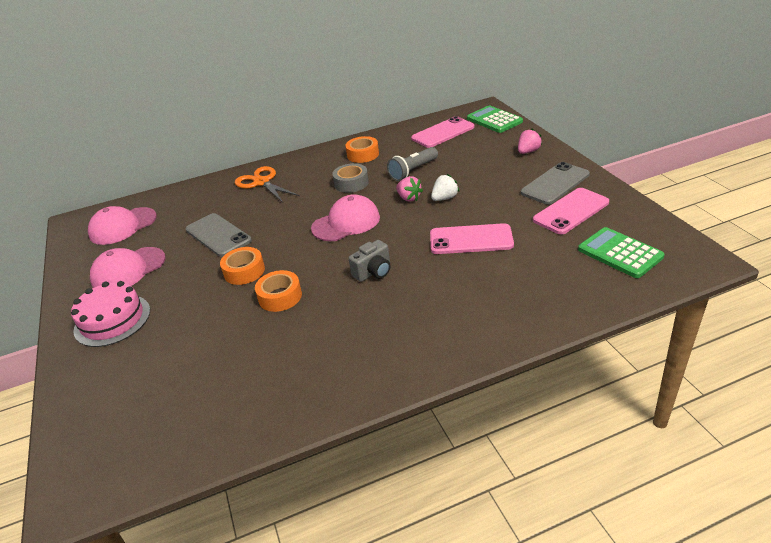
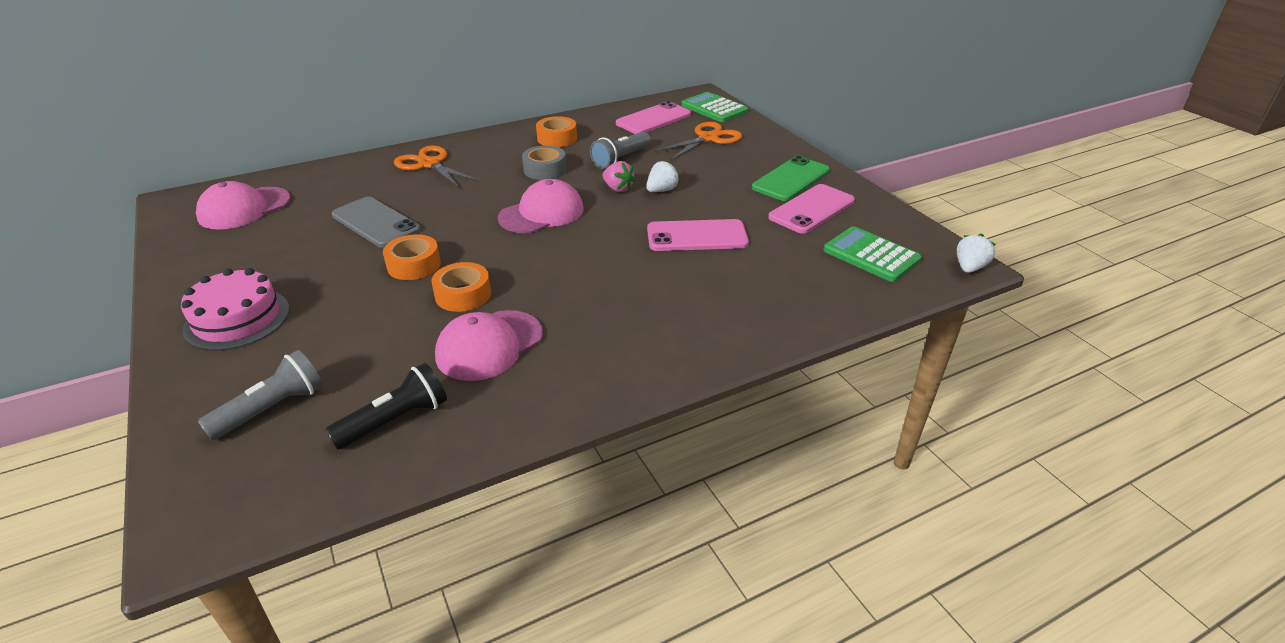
camera: 10 degrees left, 0 degrees up
pink cap [90,247,166,288] -> pink cap moved to [435,310,543,381]
grey camera [348,240,390,282] -> none
pink strawberry [518,129,542,154] -> none
grey phone [521,162,590,204] -> green phone [752,156,830,201]
none -> grey flashlight [198,350,323,440]
none -> black flashlight [325,363,447,450]
none -> orange scissors [655,122,742,161]
none -> white strawberry [957,233,996,273]

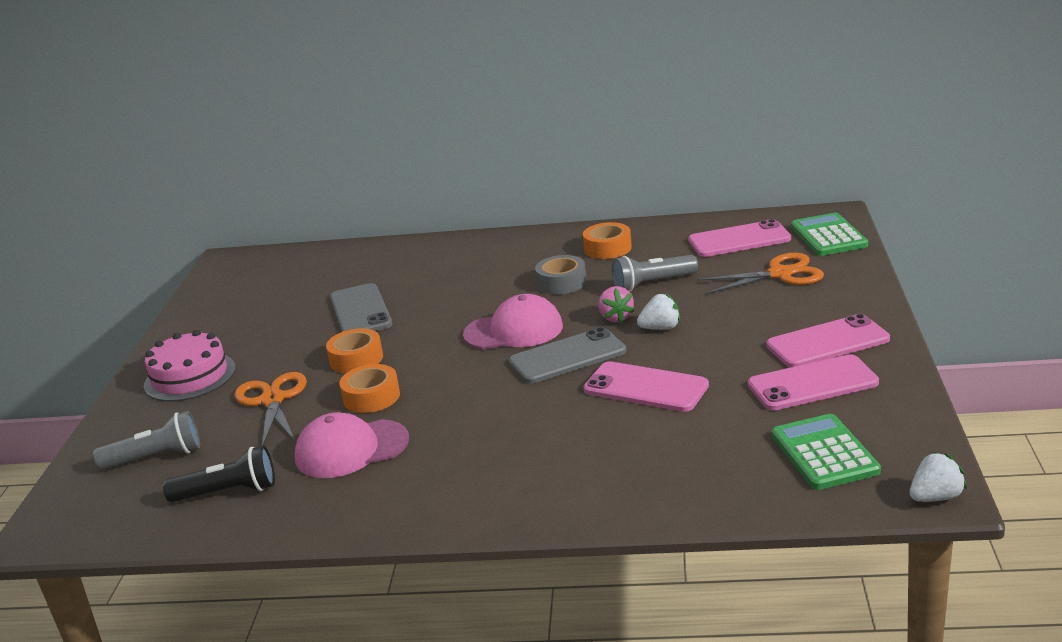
camera: 35 degrees right, 10 degrees down
pink cap [196,181,291,230] -> none
orange scissors [394,146,480,188] -> orange scissors moved to [235,372,307,446]
green phone [752,156,830,201] -> pink phone [766,314,890,367]
none -> grey phone [509,327,626,383]

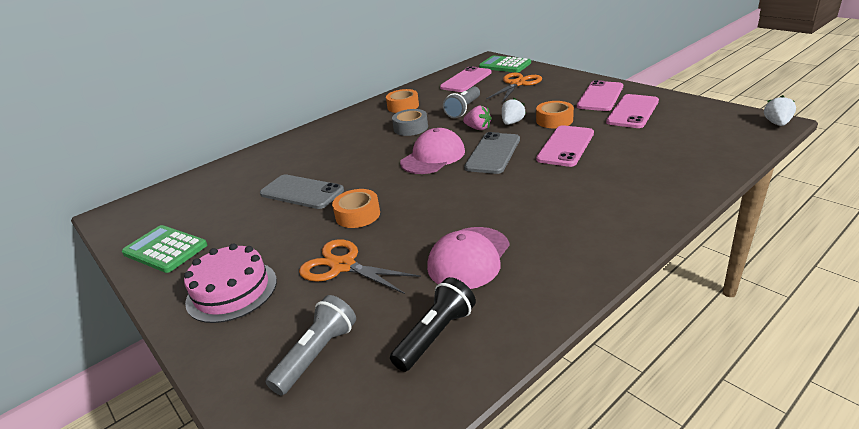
camera: 45 degrees left, 5 degrees up
orange tape [339,364,400,413] -> orange tape moved to [536,101,574,128]
pink phone [583,361,709,412] -> pink phone turned 45 degrees counterclockwise [536,125,594,167]
green calculator [772,414,881,490] -> green calculator moved to [122,225,207,273]

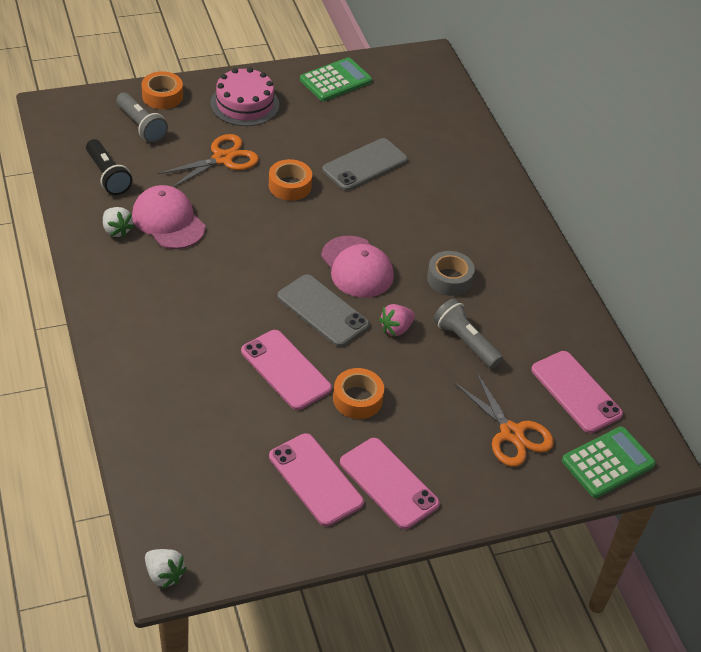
camera: 105 degrees right, 15 degrees up
orange tape [386,89,419,113] -> orange tape moved to [142,71,183,109]
white strawberry [502,98,526,125] -> white strawberry moved to [103,207,134,238]

